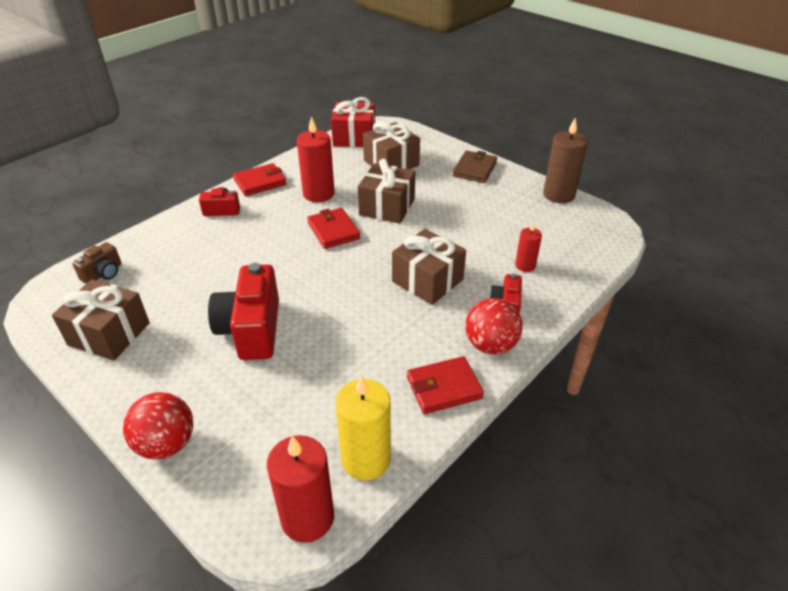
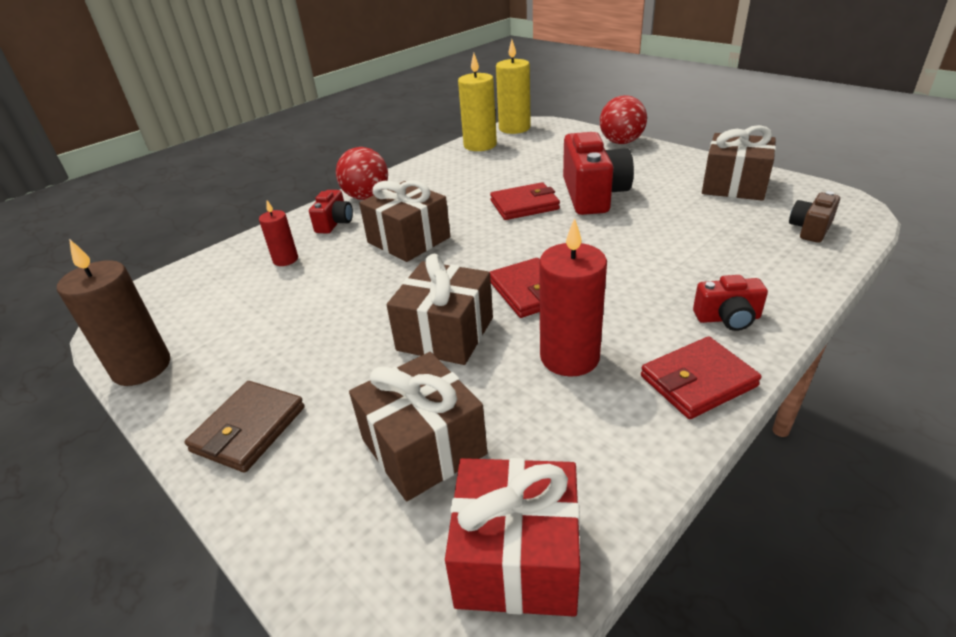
camera: 175 degrees left, 5 degrees down
red candle [267,435,334,543] -> yellow candle [496,39,531,134]
red wallet [407,356,484,414] -> red wallet moved to [490,182,560,220]

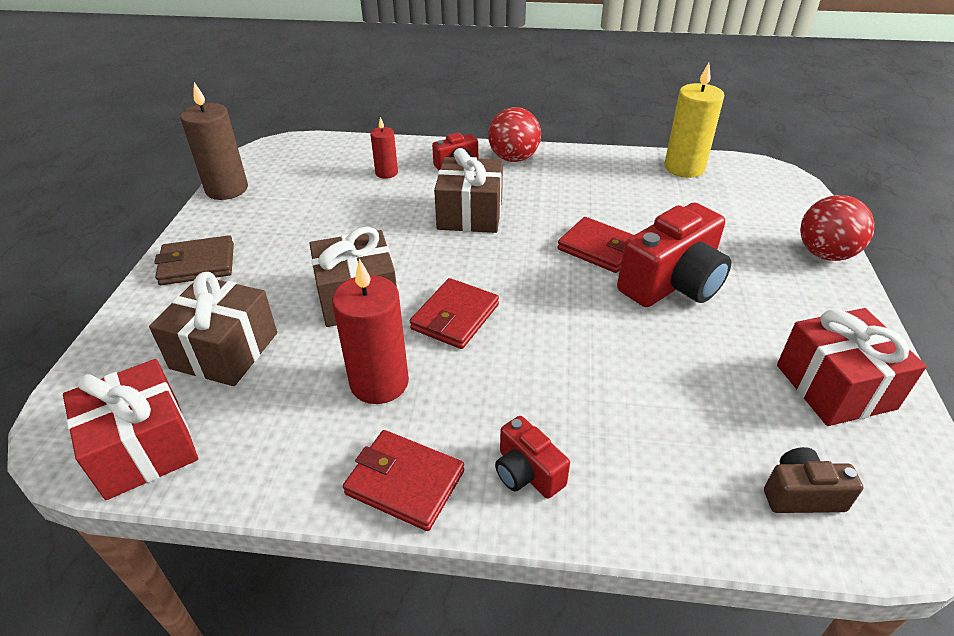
camera: 50 degrees right, 5 degrees up
yellow candle [496,39,531,134] -> none
brown gift [702,125,776,201] -> red gift [777,308,927,426]

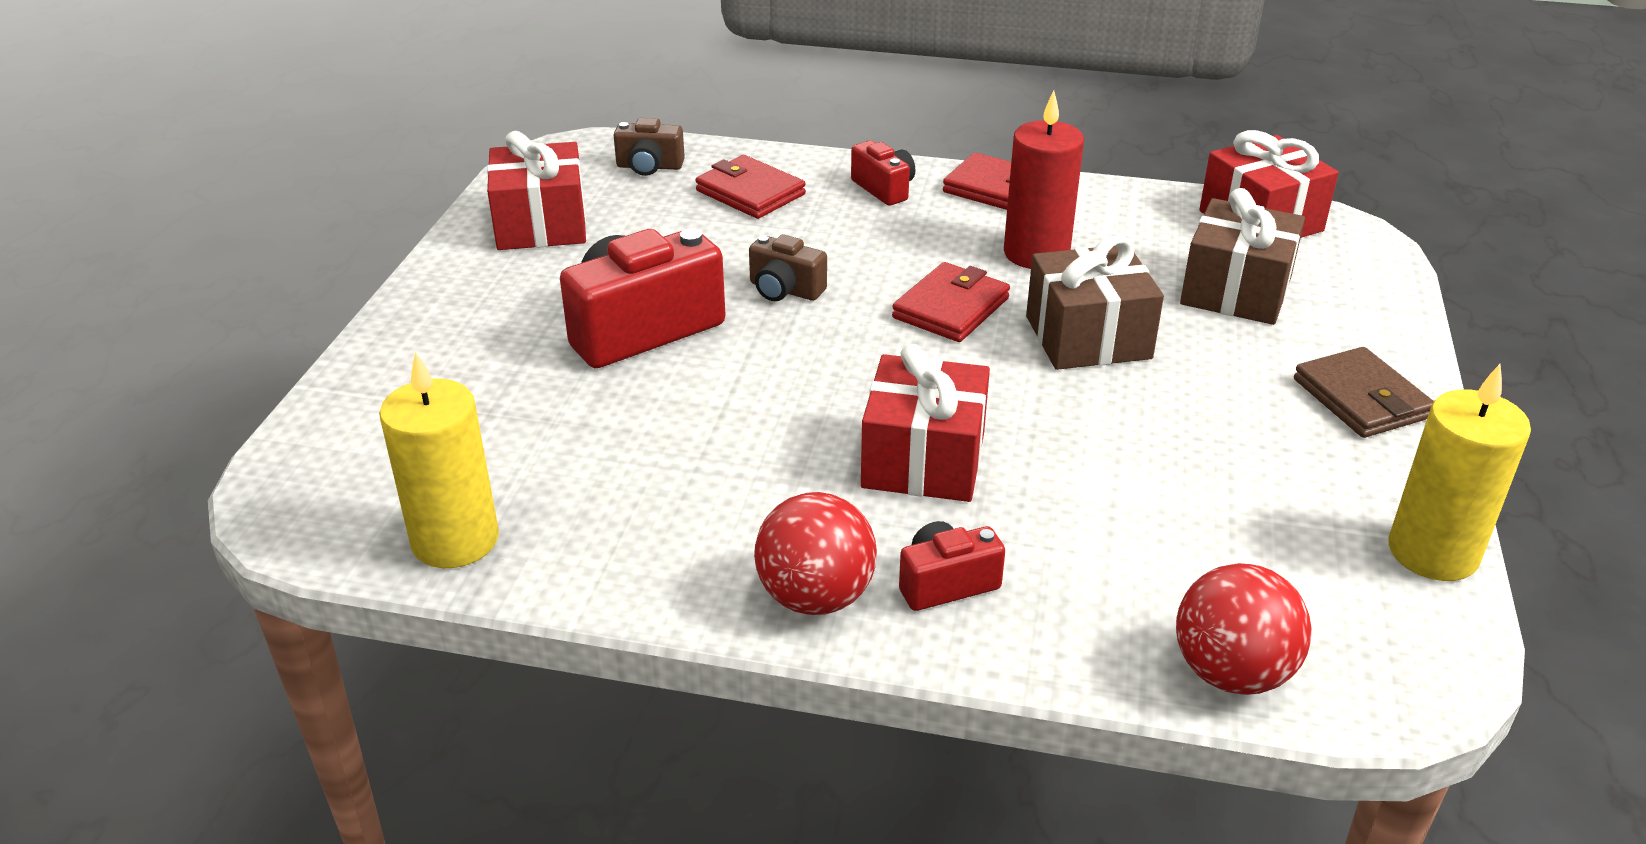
camera: 175 degrees left, 5 degrees down
brown wallet [154,235,234,285] -> brown wallet turned 75 degrees clockwise [1294,347,1434,438]
brown candle [180,82,248,200] -> yellow candle [1388,364,1531,581]
red candle [370,117,398,179] -> none
brown gift [434,148,503,233] -> red gift [861,344,990,502]
red wallet [557,217,634,273] -> red wallet moved to [696,155,806,219]
red ball [800,195,875,261] -> red ball moved to [1176,563,1311,695]
none -> brown camera [749,235,827,301]

